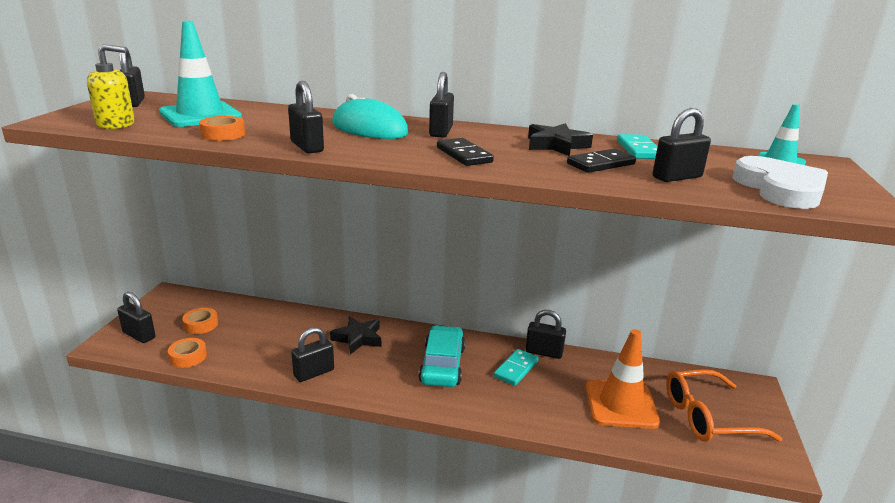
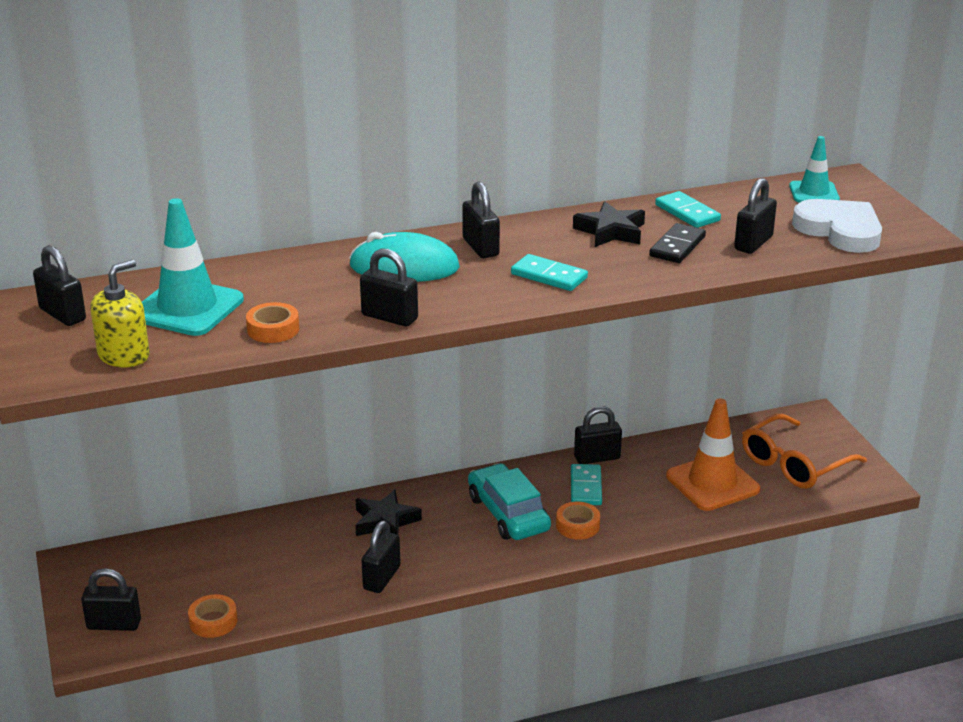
camera: 30 degrees left, 5 degrees up
orange tape [182,308,218,334] -> orange tape moved to [556,502,600,540]
black domino [437,138,494,166] -> turquoise domino [511,254,588,291]

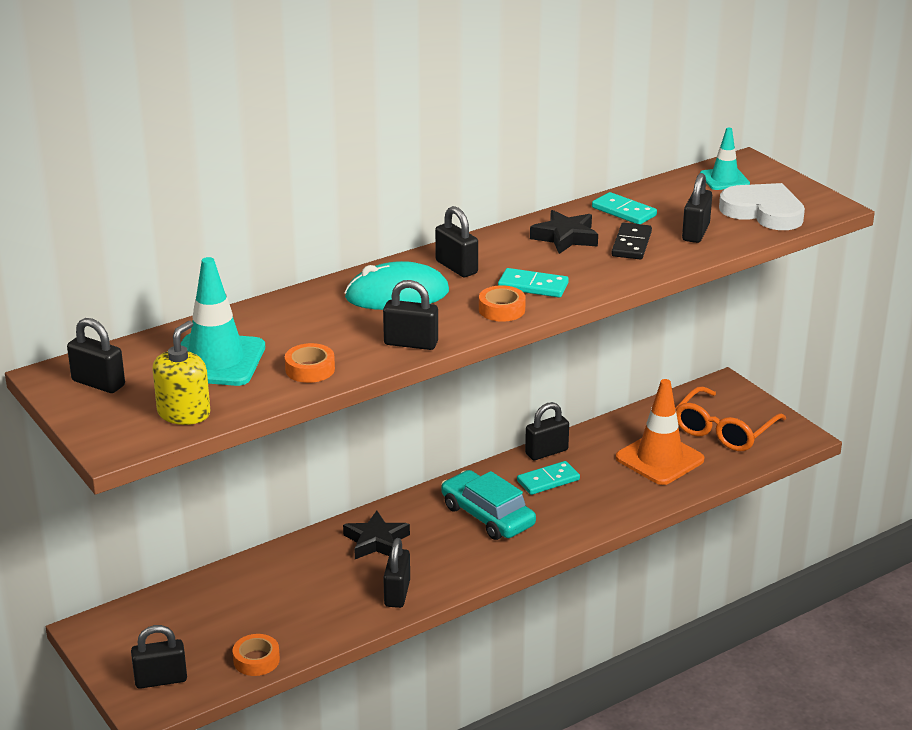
camera: 15 degrees left, 0 degrees up
orange tape [556,502,600,540] -> orange tape moved to [479,285,526,322]
turquoise domino [571,464,602,505] -> turquoise domino turned 75 degrees clockwise [517,461,580,495]

